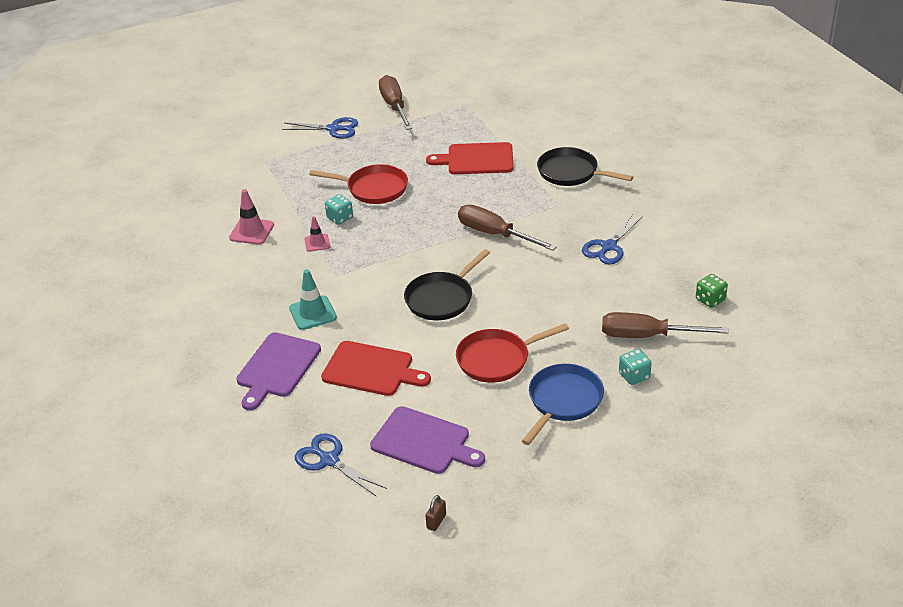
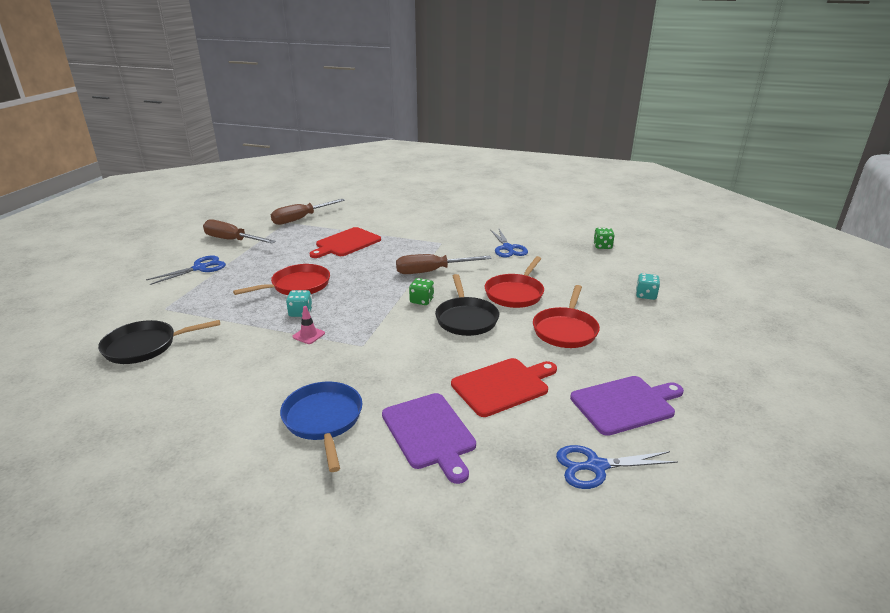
camera: 50 degrees left, 10 degrees down
pink traffic cone [229,189,274,245] -> none
turquoise traffic cone [289,269,337,330] -> none
brown padlock [425,495,446,531] -> none
blue pan [522,364,604,445] -> blue pan moved to [280,382,363,472]
black pan [537,147,633,186] -> black pan moved to [98,320,220,364]
brown screwdriver [602,312,729,338] -> brown screwdriver moved to [271,199,345,225]
none -> green dice [409,278,434,305]
none -> red pan [485,256,544,308]

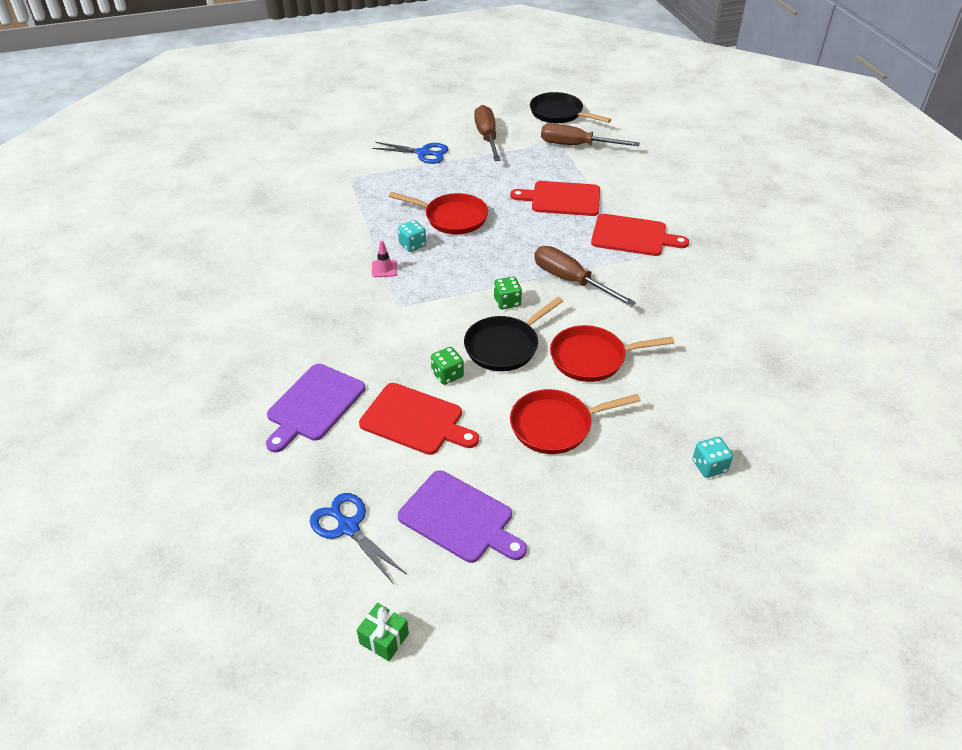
camera: 55 degrees right, 15 degrees up
black pan [98,320,220,364] -> black pan moved to [530,92,611,123]
blue pan [280,382,363,472] -> none
blue scissors [491,229,528,258] -> none
green dice [593,228,615,249] -> green dice moved to [431,347,464,385]
none -> green gift [357,603,409,661]
none -> red cutting board [591,214,689,256]

